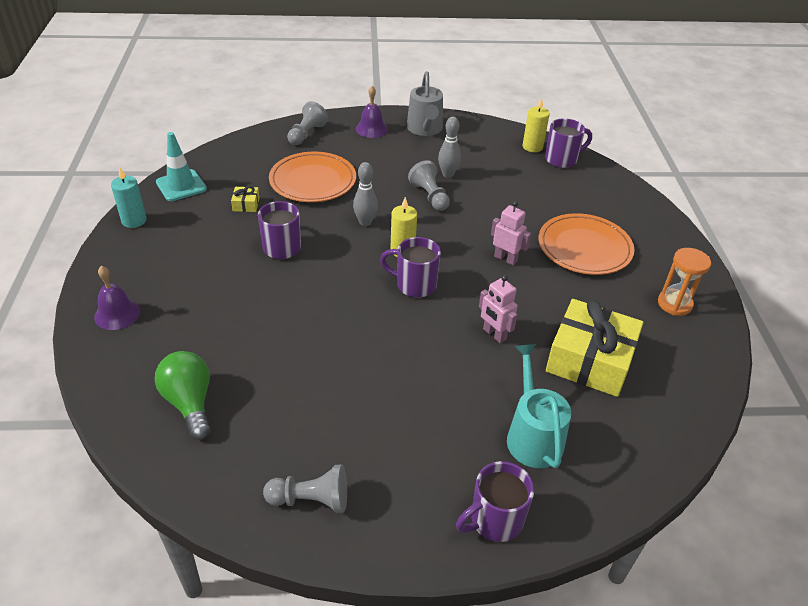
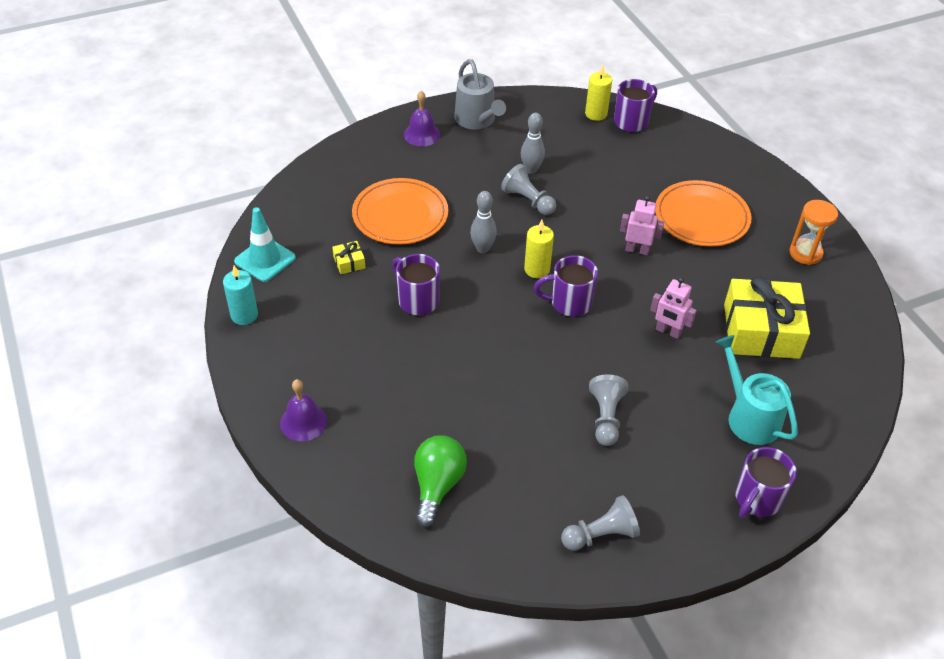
camera: 20 degrees left, 5 degrees up
green light bulb [155,351,211,440] -> green light bulb turned 60 degrees clockwise [414,435,467,528]
grey pawn [287,101,328,145] -> grey pawn moved to [589,375,628,446]

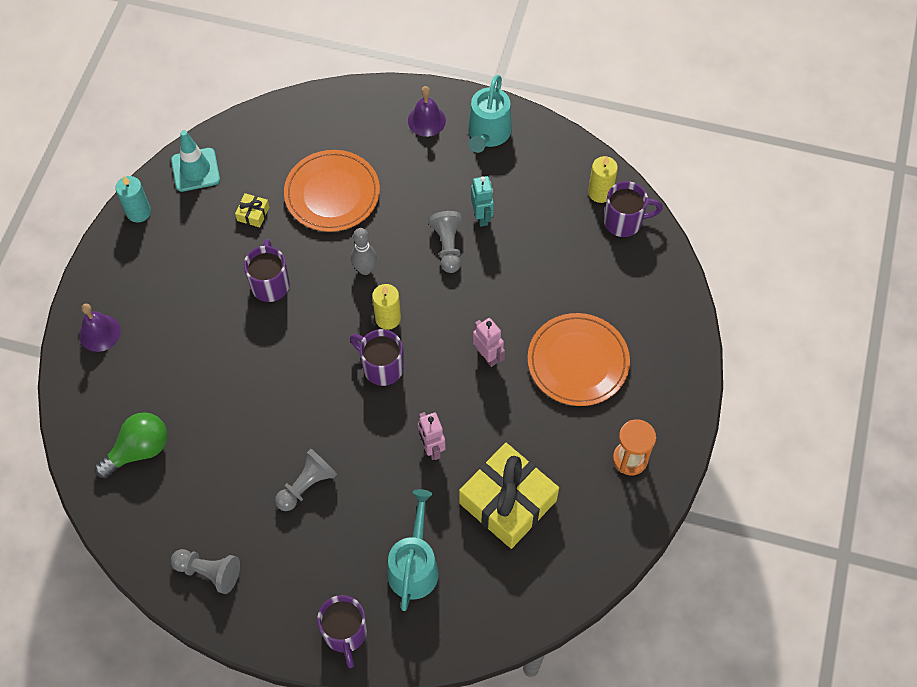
camera: 40 degrees right, 15 degrees up
grey watering can [454,59,506,130] -> turquoise watering can [468,75,512,153]
grey bowling pin [521,113,545,174] -> turquoise robot [471,176,494,227]
purple mug [735,447,797,518] -> purple mug turned 90 degrees counterclockwise [317,595,367,668]

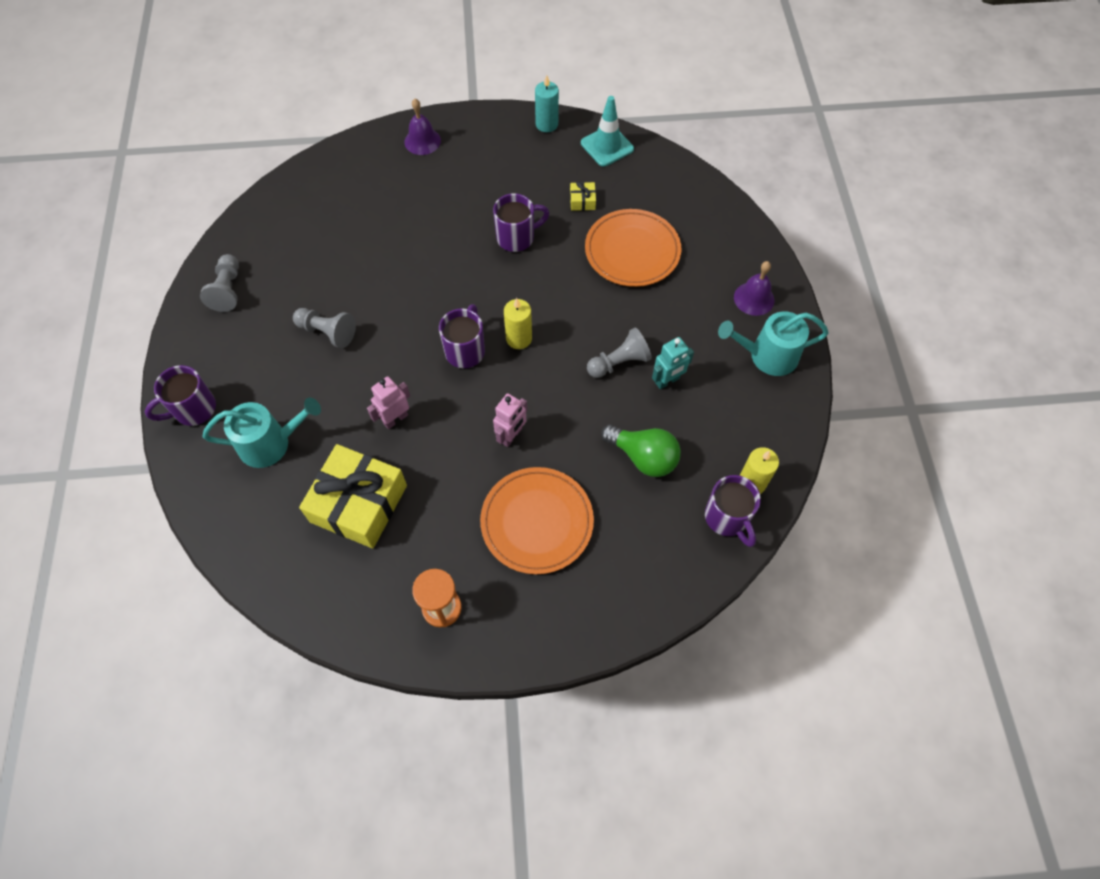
camera: 70 degrees right, 0 degrees up
green light bulb [94,412,167,478] -> green light bulb moved to [601,425,681,477]
grey bowling pin [351,228,377,275] -> none

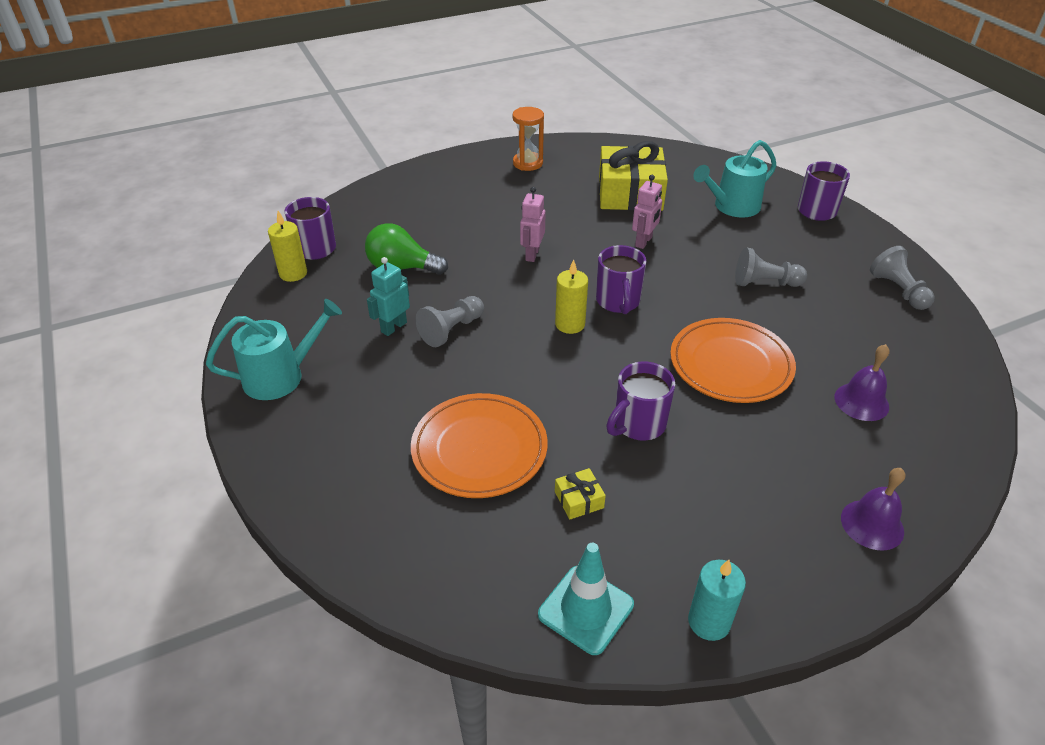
camera: 160 degrees right, 20 degrees down
orange plate [480,467,594,574] -> orange plate moved to [670,318,796,403]
purple bell [734,261,774,316] -> purple bell moved to [835,344,890,421]

